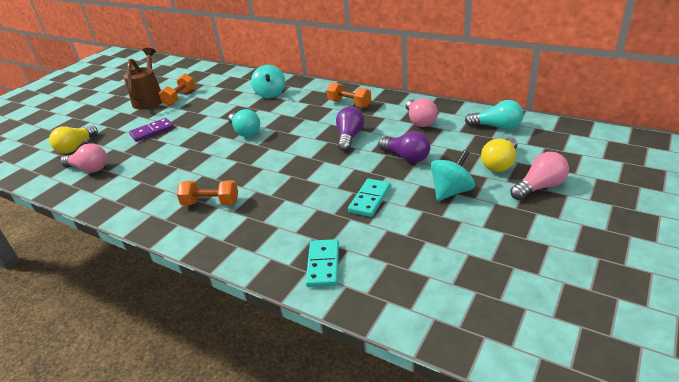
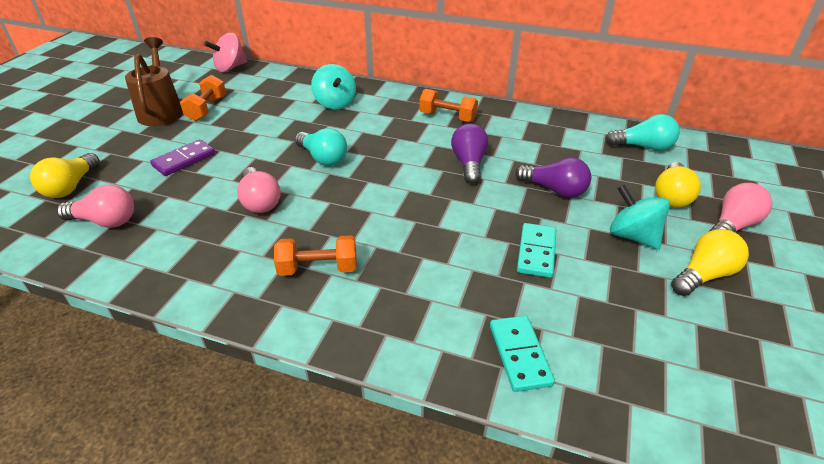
camera: 15 degrees left, 5 degrees up
pink light bulb [406,98,438,127] -> pink light bulb moved to [237,167,281,213]
turquoise spinning top [430,150,475,201] -> turquoise spinning top turned 75 degrees counterclockwise [610,185,670,250]
none -> pink spinning top [204,33,247,72]
none -> yellow light bulb [671,229,749,296]

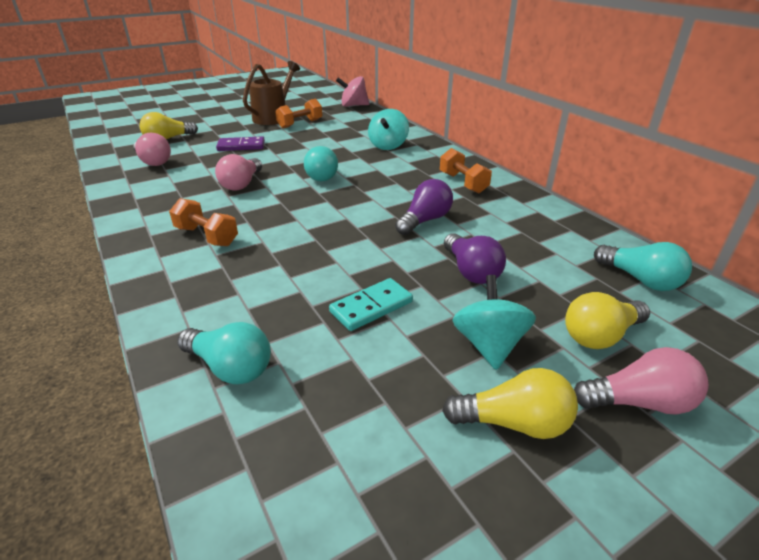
camera: 40 degrees right, 5 degrees down
turquoise domino [490,316,555,392] -> turquoise light bulb [177,322,271,384]

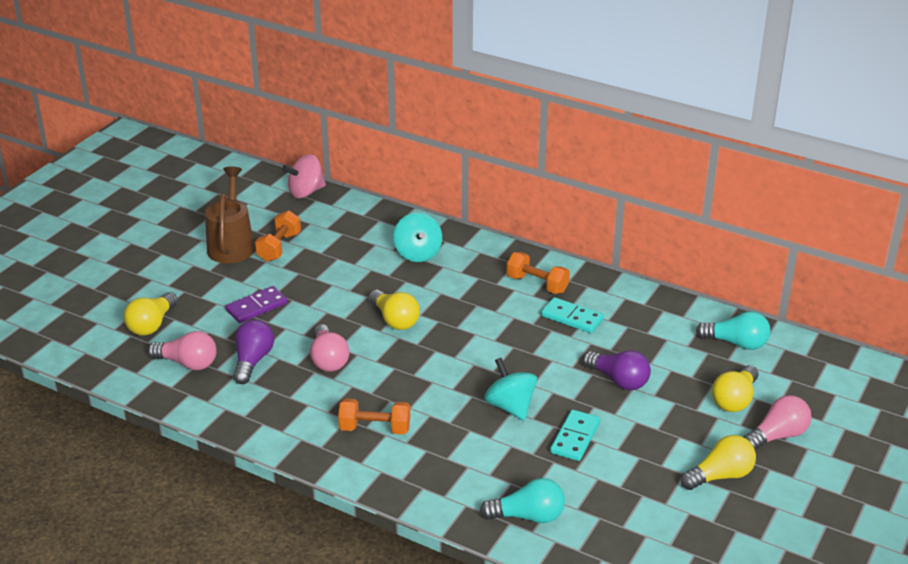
camera: 30 degrees left, 0 degrees up
turquoise light bulb [304,146,338,181] -> yellow light bulb [369,290,420,330]
purple light bulb [395,179,453,235] -> purple light bulb moved to [233,320,274,384]
turquoise spinning top [453,275,536,370] -> turquoise spinning top moved to [484,358,537,421]
none -> turquoise domino [541,297,604,333]

